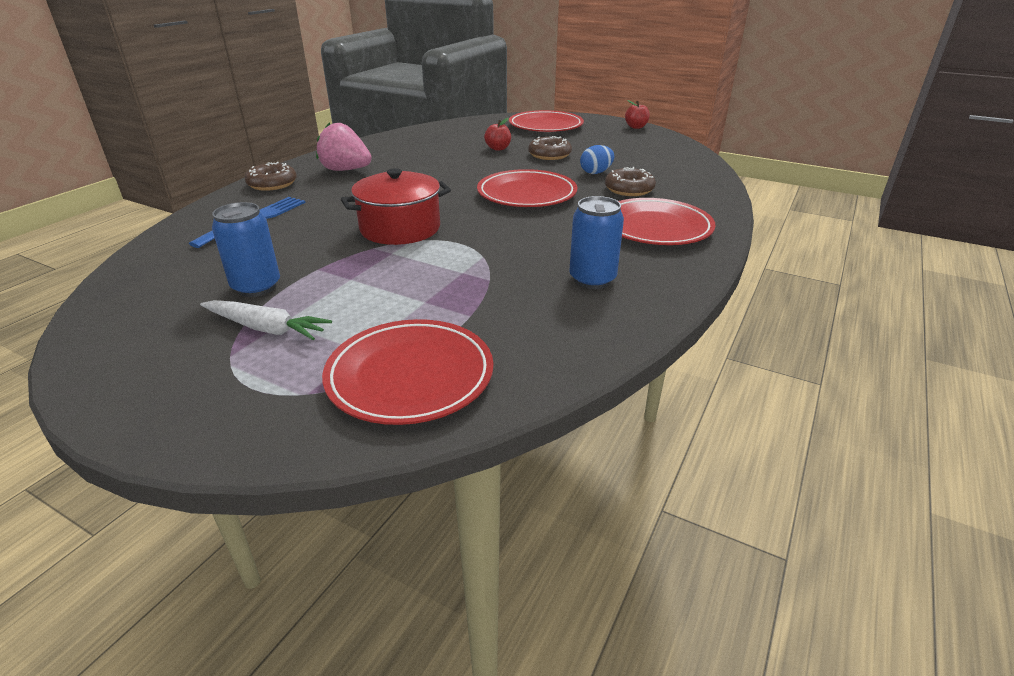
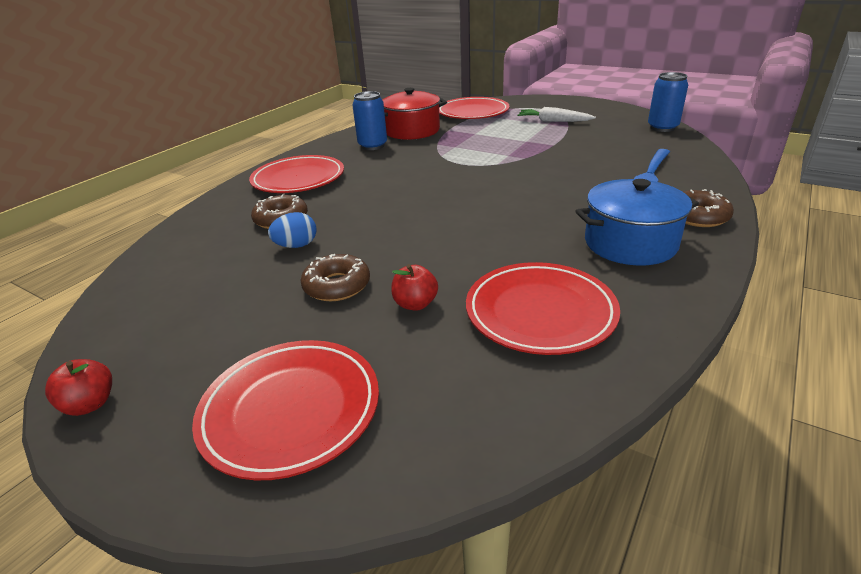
camera: 175 degrees left, 0 degrees up
blue can [212,202,280,297] -> blue can moved to [648,72,688,132]
pink strawberry [316,122,372,171] -> blue pot [575,179,699,265]
red pot [341,168,451,245] -> red pot moved to [382,88,447,140]
red plate [477,169,577,207] -> red plate moved to [466,262,620,355]

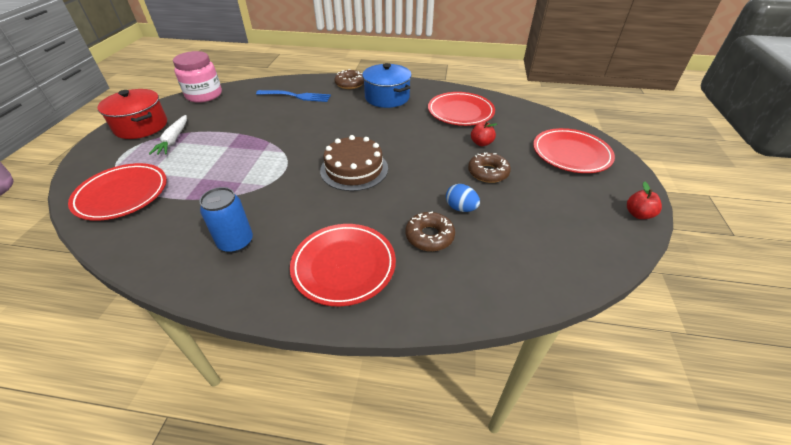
camera: 115 degrees left, 10 degrees up
red pot [382,88,447,140] -> red pot moved to [97,89,167,139]
blue can [648,72,688,132] -> pink jar [173,51,222,103]
none -> brown cake [320,135,388,191]

